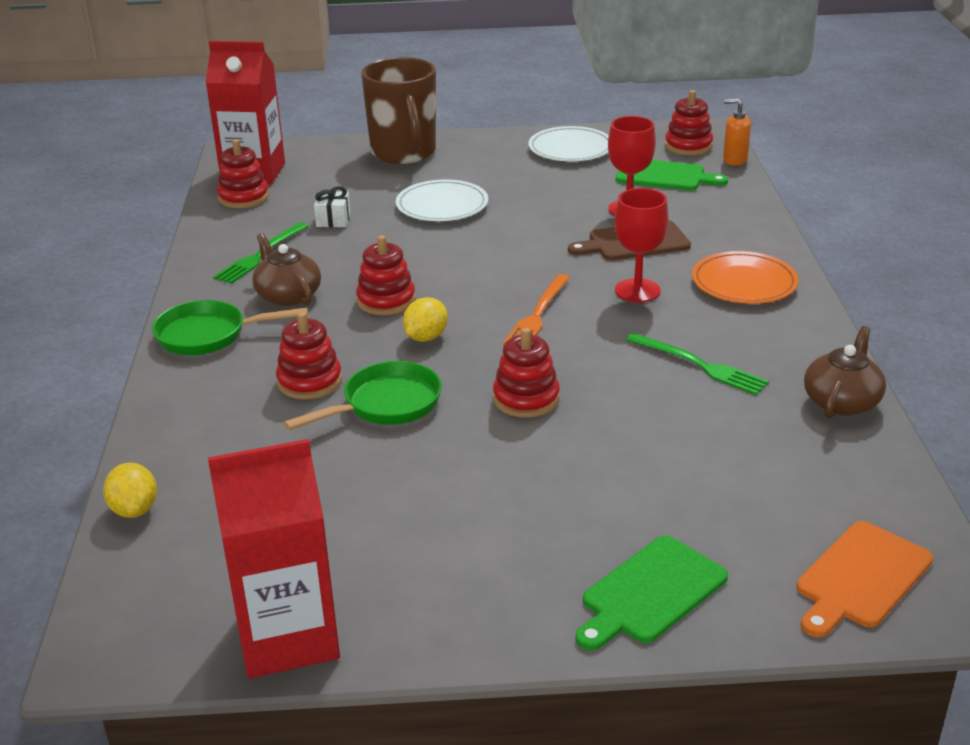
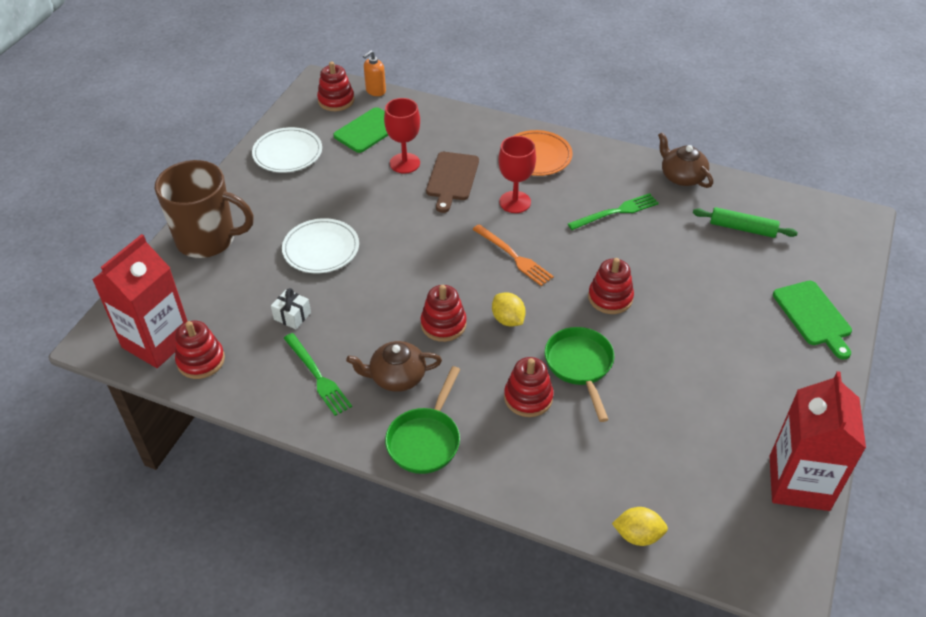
camera: 65 degrees left, 15 degrees up
orange cutting board [797,521,933,637] -> none
none -> green rolling pin [693,207,798,238]

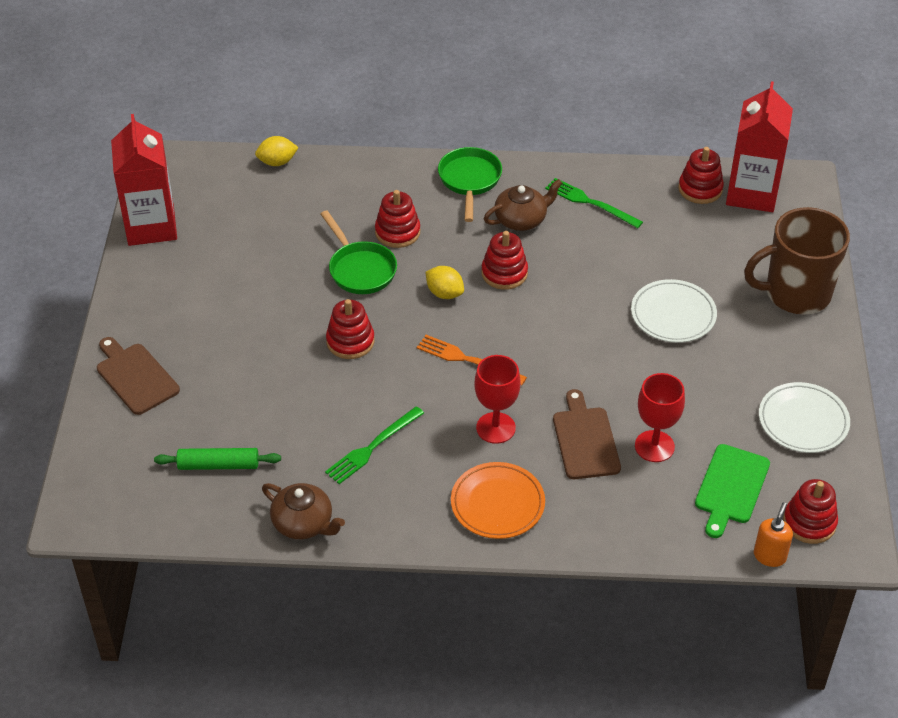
camera: 160 degrees right, 0 degrees up
white gift [271,288,311,330] -> none
green cutting board [773,281,852,360] -> brown cutting board [97,337,180,415]

